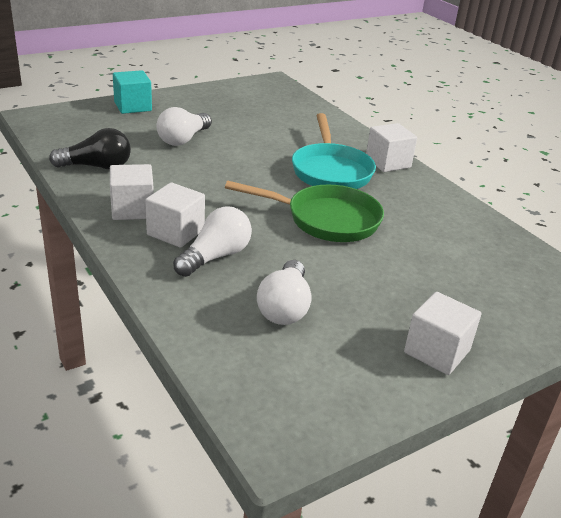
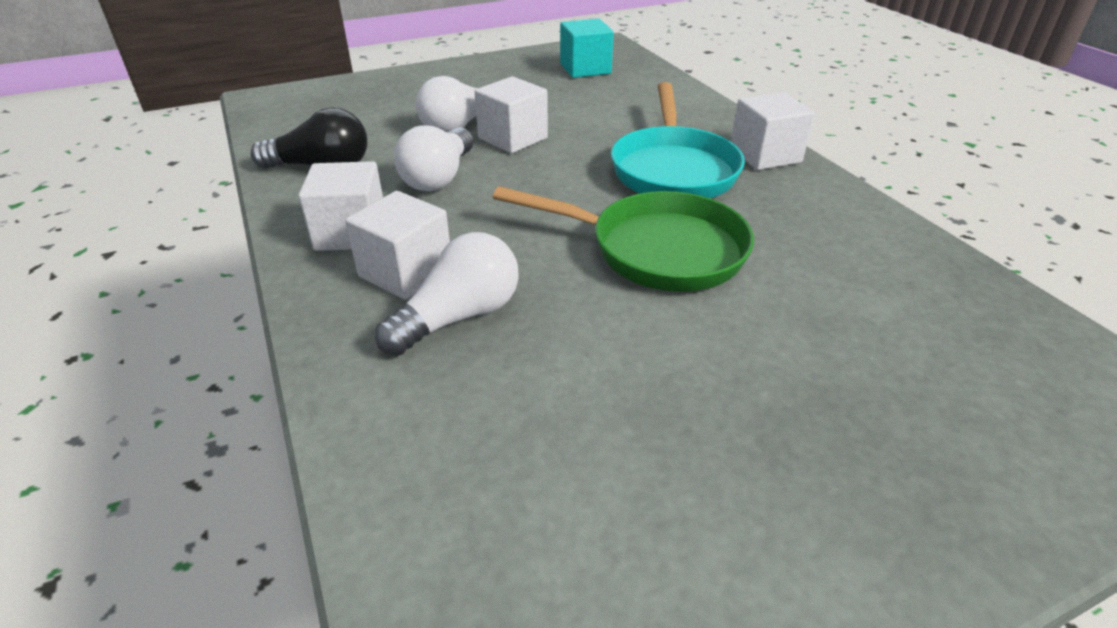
camera: 10 degrees right, 5 degrees up
turquoise cube [113,70,152,114] -> turquoise cube moved to [560,19,614,78]
white light bulb [257,260,312,325] -> white light bulb moved to [394,125,473,191]
white cube [404,292,481,375] -> white cube moved to [475,76,548,153]

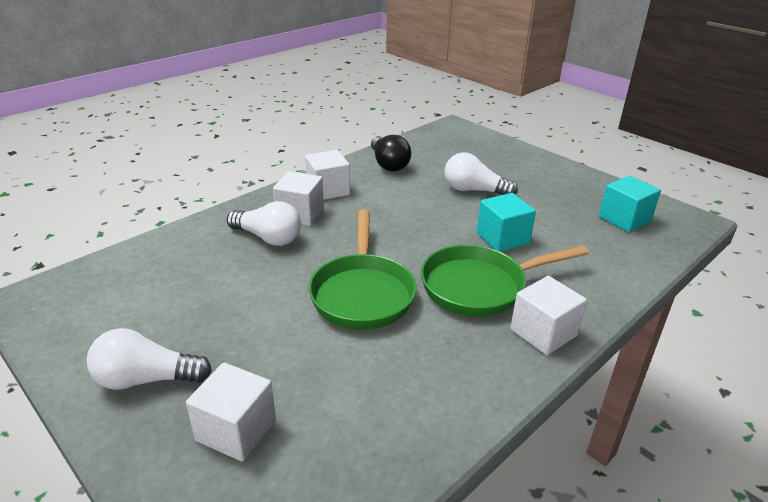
camera: 70 degrees right, 5 degrees down
white light bulb [394,125,473,191] -> white light bulb moved to [87,328,212,390]
white cube [475,76,548,153] -> white cube moved to [186,363,276,461]
turquoise pan [611,82,745,198] -> green pan [421,245,589,317]
none -> turquoise cube [477,193,536,252]

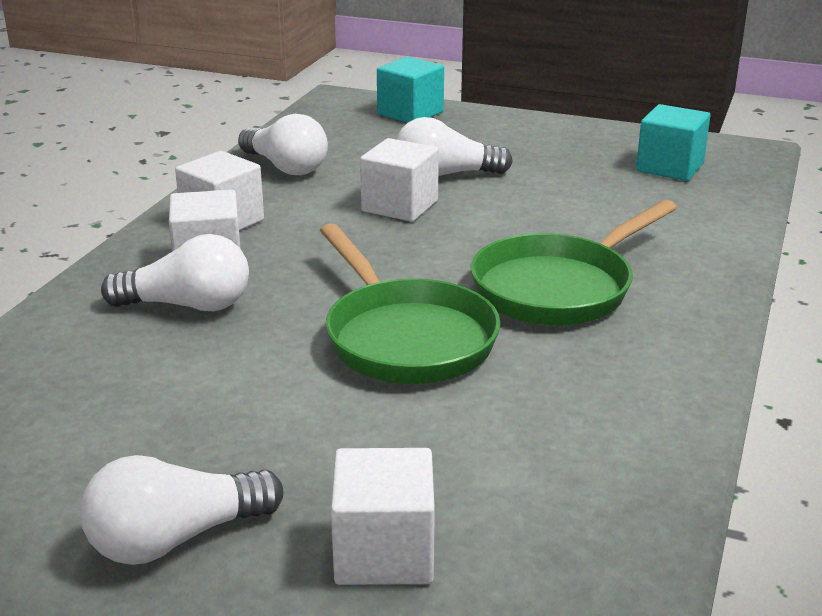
camera: 25 degrees left, 5 degrees down
black light bulb [371,135,411,172] -> white light bulb [238,114,328,175]
turquoise cube [477,193,536,252] -> turquoise cube moved to [377,57,444,123]
white cube [510,276,587,355] -> white cube moved to [360,138,439,222]

